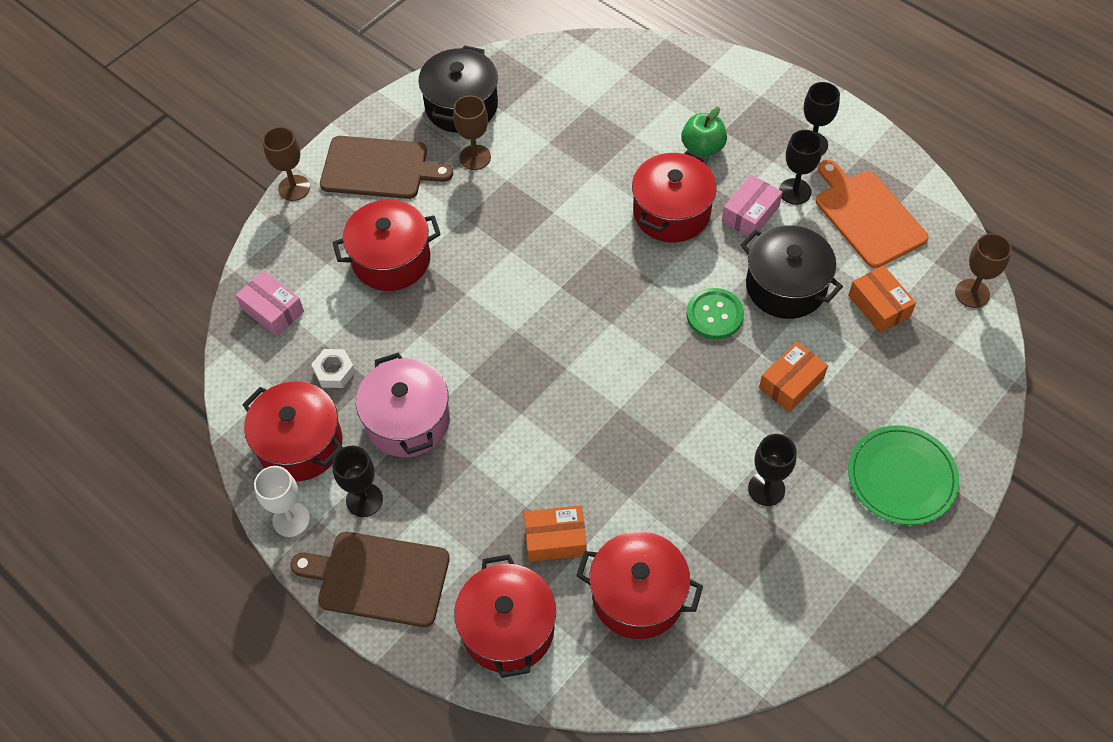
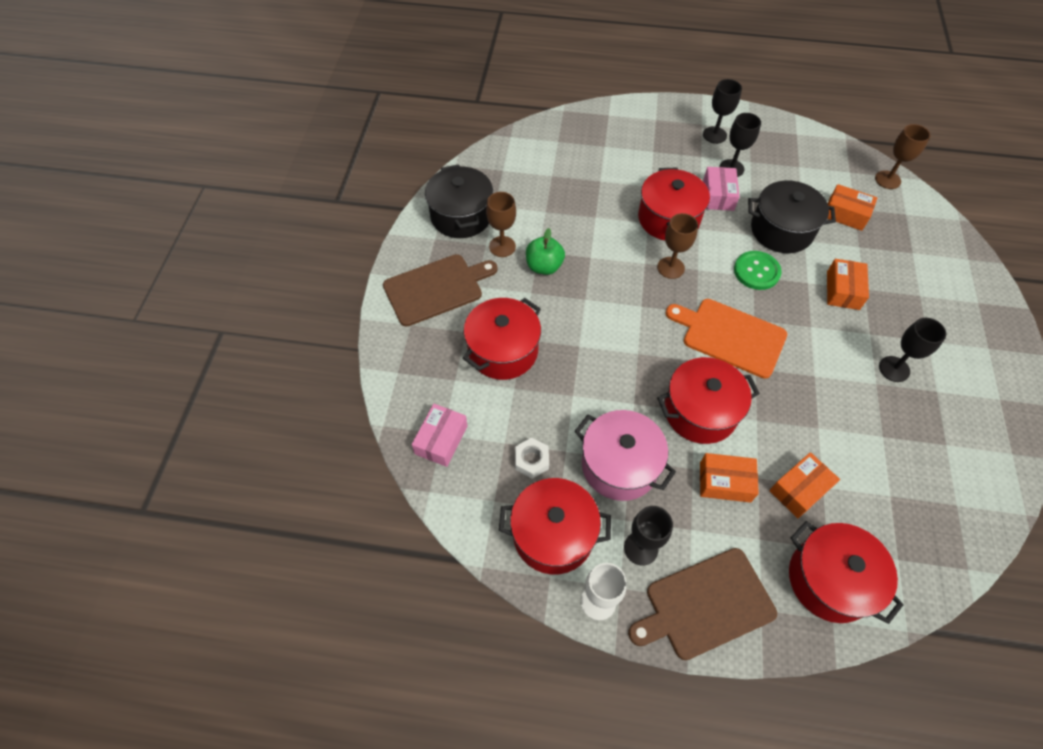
camera: 35 degrees left, 0 degrees up
pink box [236,271,304,336] -> pink box turned 75 degrees counterclockwise [412,404,467,467]
brown goblet [263,127,310,201] -> brown goblet moved to [657,213,698,279]
red pot [576,531,703,639] -> red pot moved to [657,357,760,444]
green apple [681,107,727,157] -> green apple moved to [526,228,565,275]
orange cutting board [816,160,928,268] -> orange cutting board moved to [666,299,787,379]
green plate [848,425,959,525] -> none
none -> orange box [700,453,759,503]

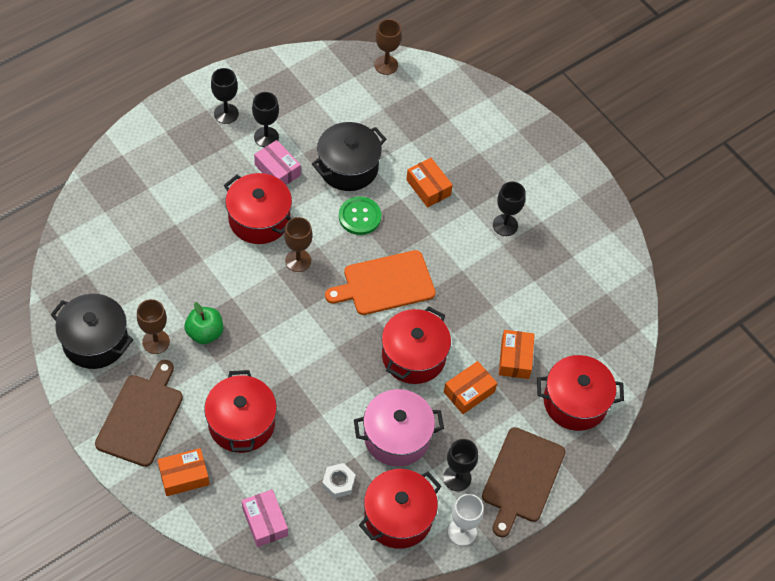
camera: 50 degrees left, 0 degrees up
orange box [828,184,877,231] -> orange box moved to [158,448,209,496]

